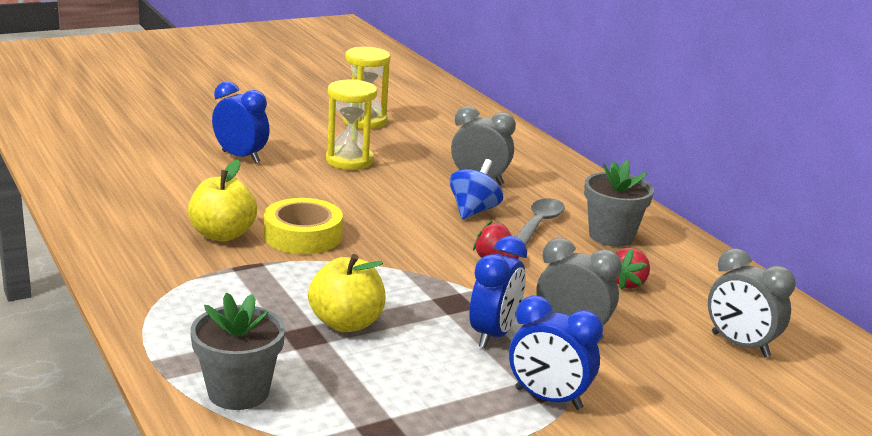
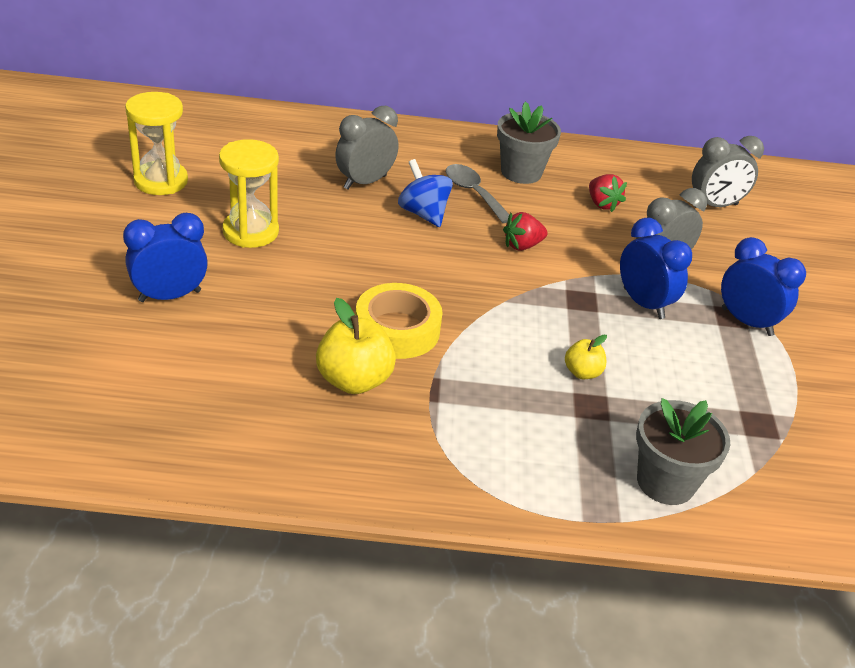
camera: 60 degrees left, 15 degrees up
yellow apple [308,254,386,332] -> yellow apple [565,334,607,379], size x0.55
blue clock [509,295,603,410] -> blue clock turned 105 degrees counterclockwise [721,237,806,336]

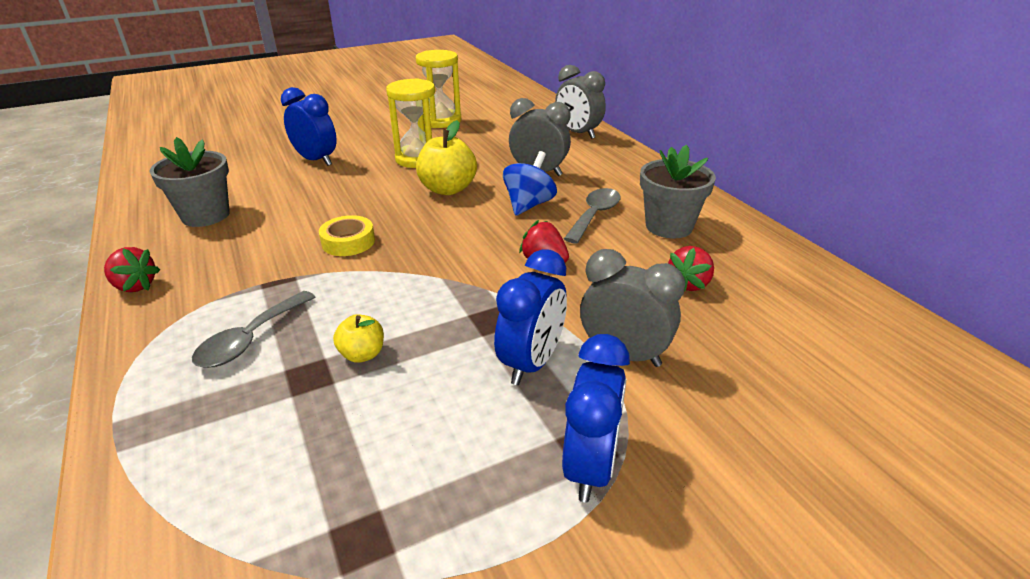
camera: 65 degrees right, 5 degrees down
yellow apple [316,298,396,394] -> yellow apple moved to [416,120,477,195]
yellow tape [356,283,443,359] -> yellow tape [319,215,375,256], size x0.65
grey flower pot [636,398,730,505] -> grey flower pot moved to [149,137,230,227]
grey clock [692,136,764,208] -> grey clock moved to [555,65,606,139]
none -> red strawberry [104,247,160,292]
none -> grey spoon [192,291,315,368]

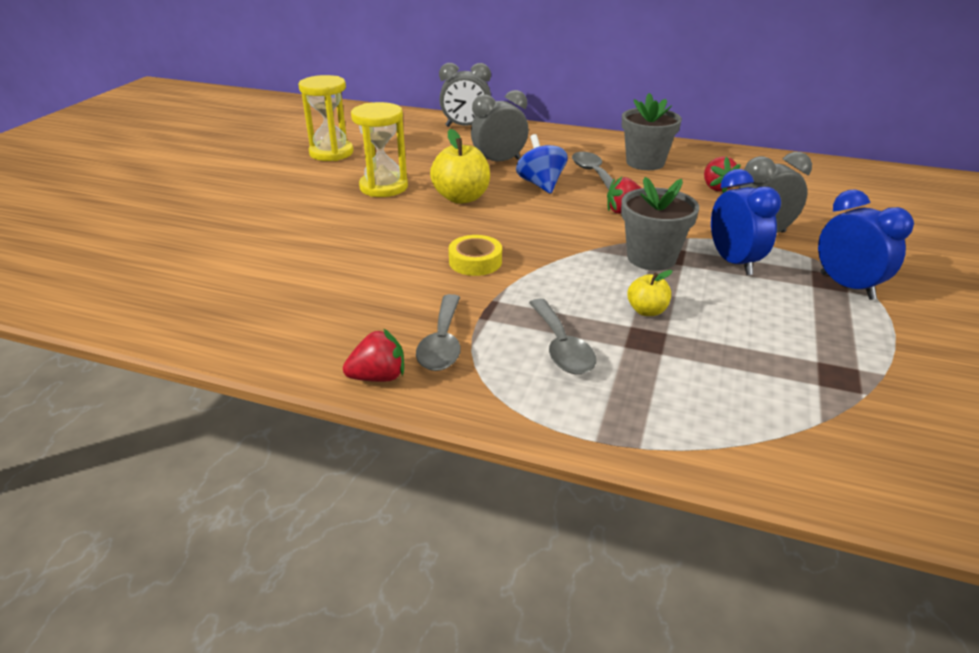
camera: 45 degrees left, 0 degrees up
grey flower pot [149,137,230,227] -> grey flower pot moved to [621,177,699,271]
blue clock [281,87,337,166] -> none
none -> grey spoon [416,294,461,371]

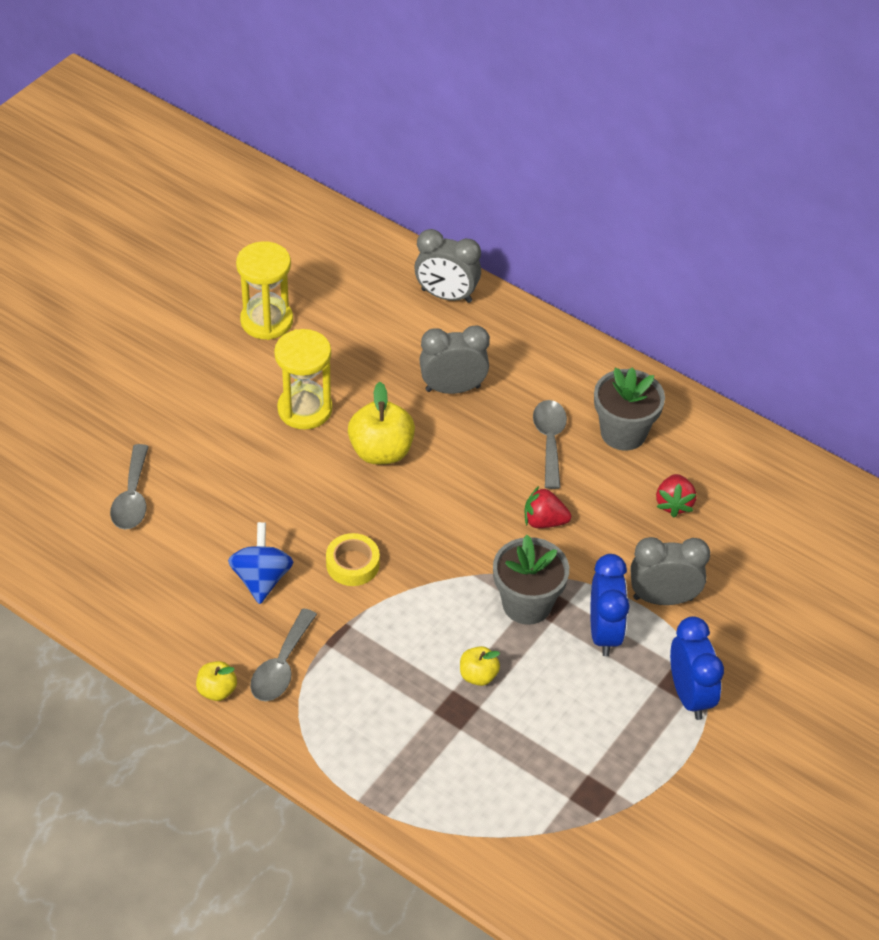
camera: 15 degrees right, 15 degrees up
red strawberry [343,328,404,382] -> yellow apple [196,661,237,701]
blue spinning top [516,134,567,194] -> blue spinning top moved to [228,522,293,604]
grey spoon [529,299,596,374] -> grey spoon moved to [110,444,149,529]

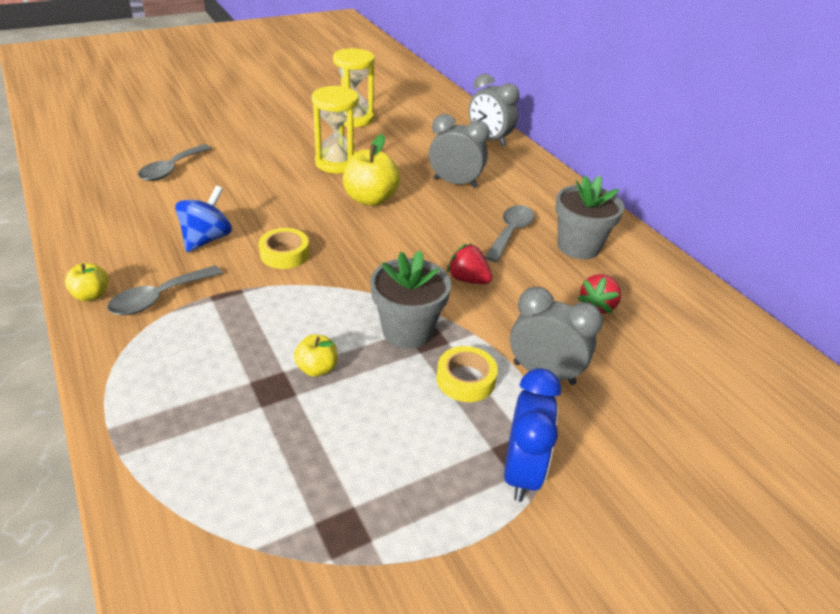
camera: 25 degrees right, 10 degrees down
blue clock [590,554,630,656] -> yellow tape [437,346,498,402]

